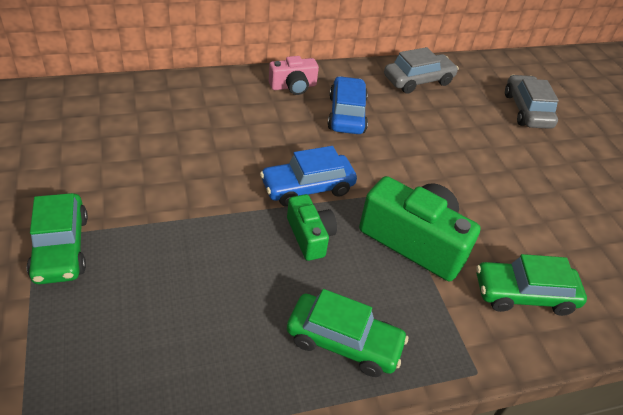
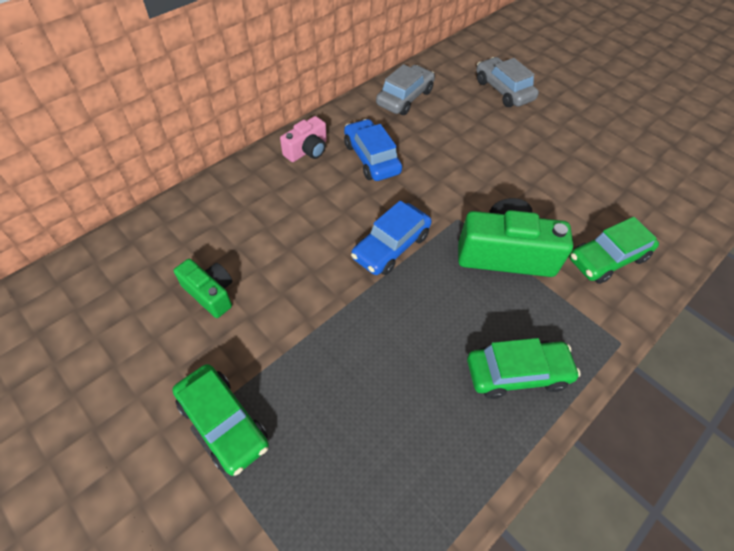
camera: 25 degrees left, 10 degrees up
green camera [287,194,337,261] -> green camera moved to [174,259,232,318]

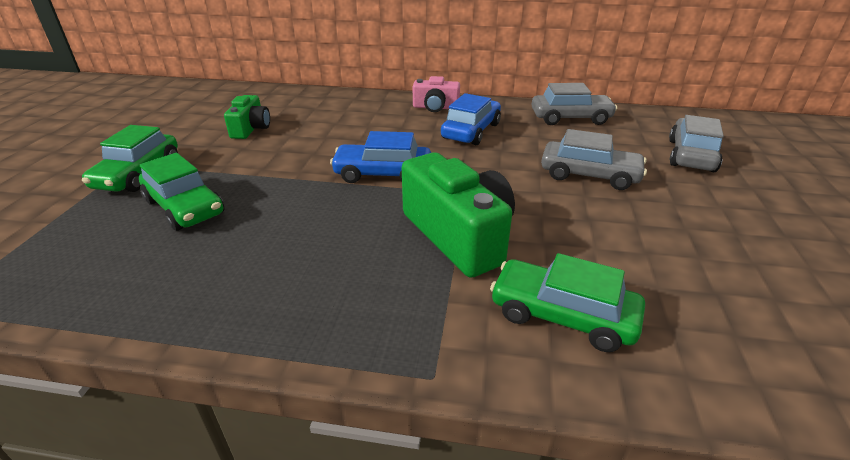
camera: 55 degrees right, 20 degrees down
green car [467,338,581,399] -> green car moved to [139,153,225,231]
none -> grey car [541,129,647,190]

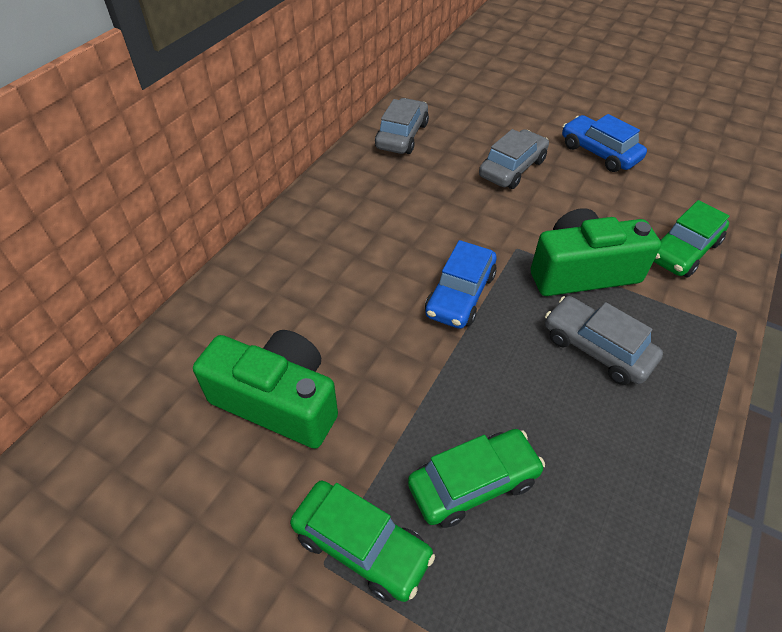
camera: 70 degrees left, 15 degrees up
green camera [224,95,270,139] -> green camera [193,330,338,449], size x1.78
pink camera [413,76,460,112] -> none
blue car [441,93,501,145] -> blue car moved to [562,114,647,172]
grey car [669,115,724,172] -> grey car moved to [545,296,663,385]

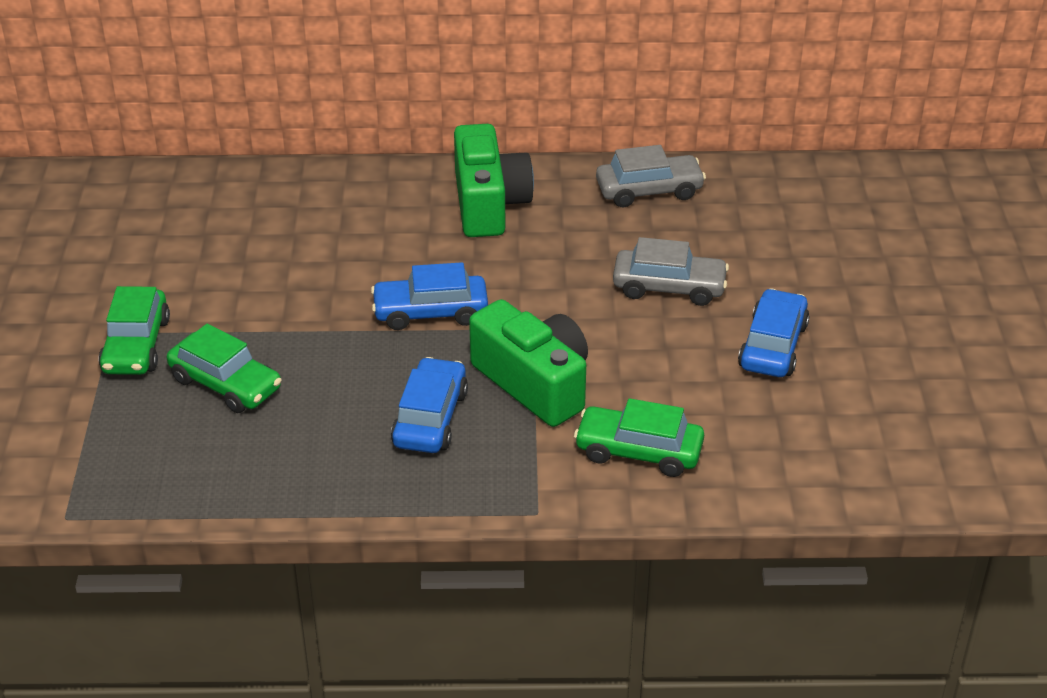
camera: 60 degrees right, 10 degrees down
green camera [193,330,338,449] -> green camera moved to [454,124,534,237]
grey car [545,296,663,385] -> blue car [391,357,468,453]

